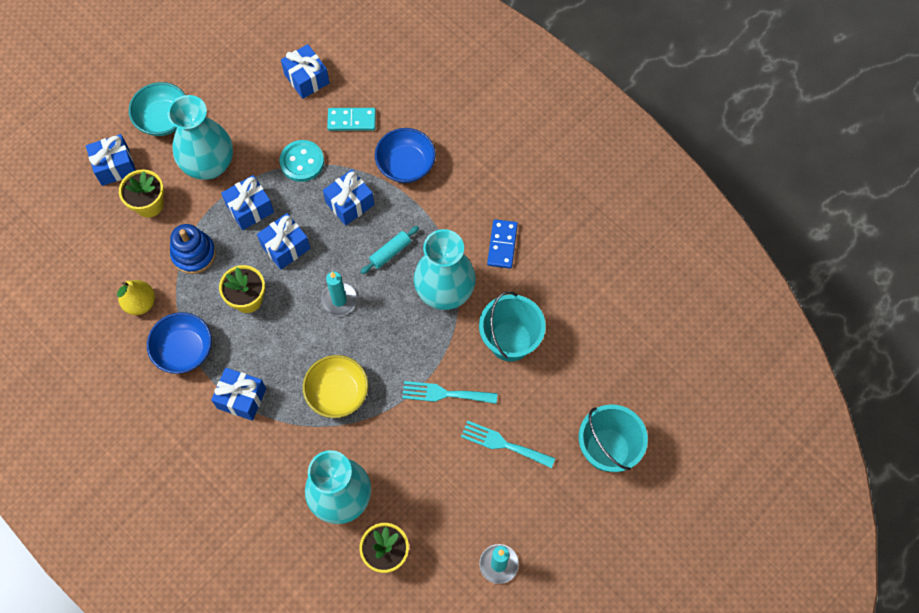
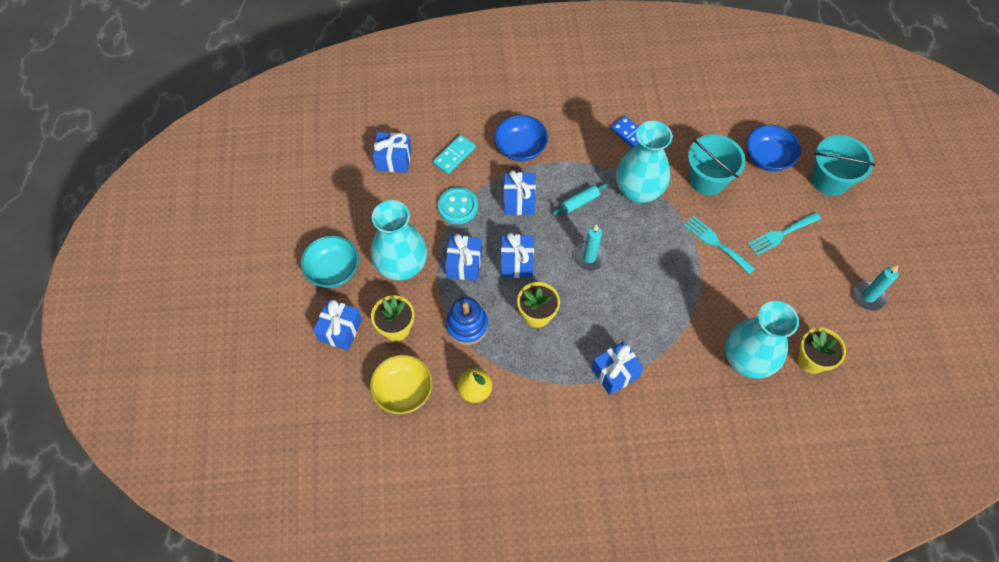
camera: 50 degrees left, 5 degrees down
blue bowl [147,312,212,374] -> blue bowl moved to [746,125,801,171]
yellow bowl [303,355,369,418] -> yellow bowl moved to [370,355,433,414]
turquoise rolling pin [361,226,419,274] -> turquoise rolling pin turned 60 degrees clockwise [552,183,608,215]
turquoise fork [402,381,497,404] -> turquoise fork turned 90 degrees clockwise [684,216,756,274]

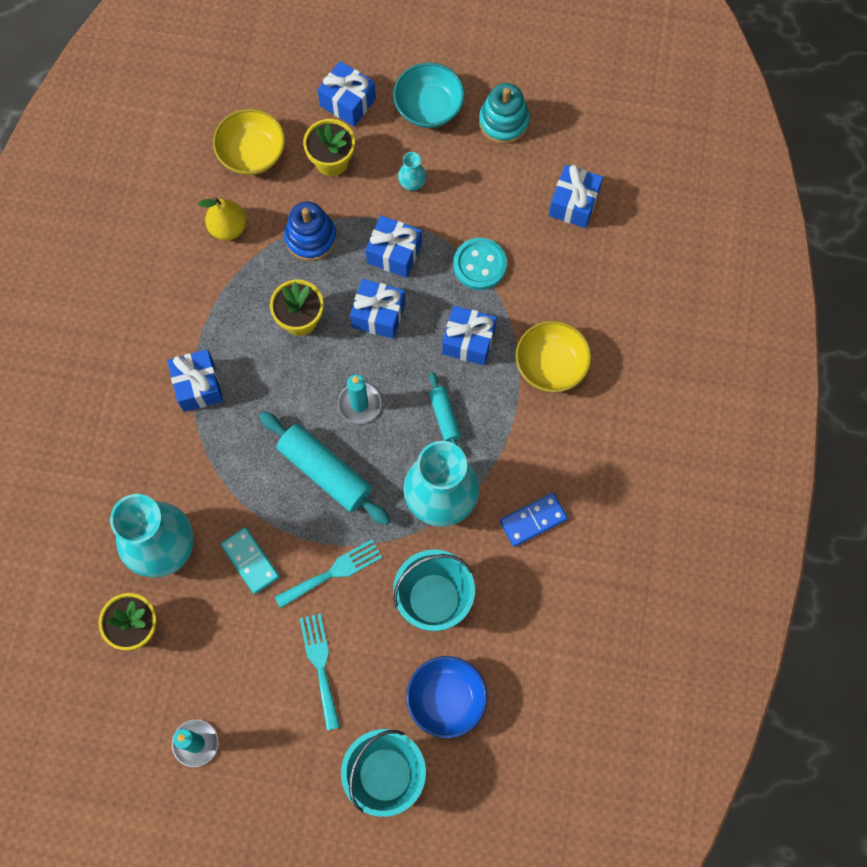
camera: 105 degrees right, 10 degrees up
turquoise vase [371,200,427,281] -> turquoise vase [398,152,426,191], size x0.41
turquoise domino [433,135,476,174] -> turquoise domino moved to [221,527,280,594]
blue bowl [494,115,548,161] -> yellow bowl [516,321,591,392]
none -> turquoise rolling pin [259,411,390,525]
none -> turquoise stacking toy [479,83,530,144]

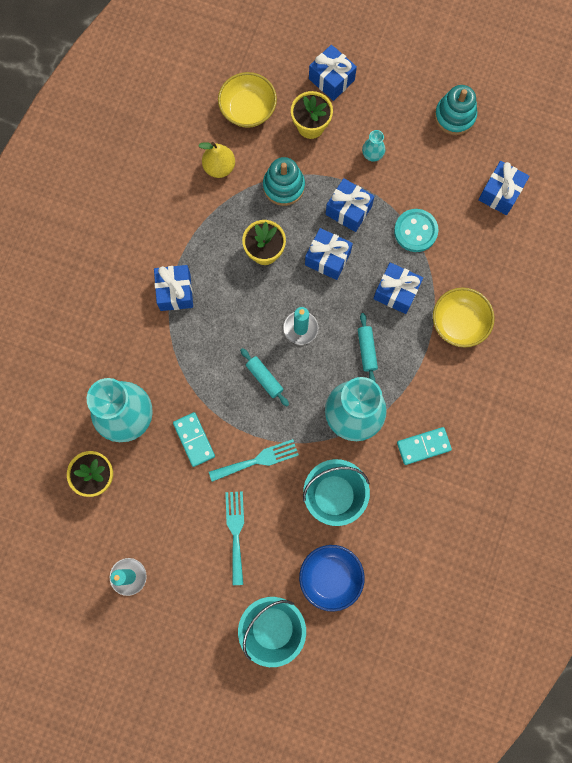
camera: 10 degrees right, 5 degrees up
turquoise rolling pin [259,411,390,525] -> turquoise rolling pin [240,348,289,407], size x0.54
blue stacking toy [284,202,337,261] -> turquoise stacking toy [263,157,305,206]
turquoise bowl [393,62,465,128] -> none
blue domino [500,493,568,547] -> turquoise domino [397,427,452,465]

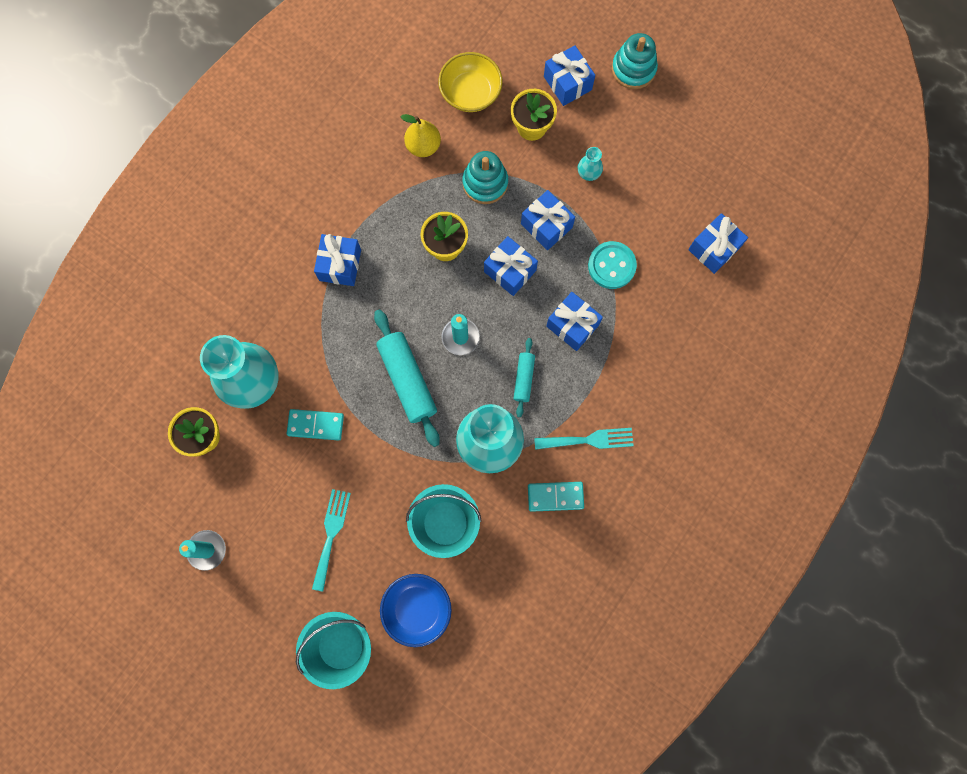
camera: 15 degrees right, 0 degrees up
turquoise domino [173,412,215,467] -> turquoise domino turned 75 degrees counterclockwise [287,409,344,441]
turquoise fork [209,439,299,482] -> turquoise fork moved to [534,428,634,450]
turquoise rolling pin [240,348,289,407] -> turquoise rolling pin [374,309,440,447], size x1.85
yellow bowl [433,288,495,347] -> none
turquoise stacking toy [435,85,477,135] -> turquoise stacking toy moved to [612,33,658,89]

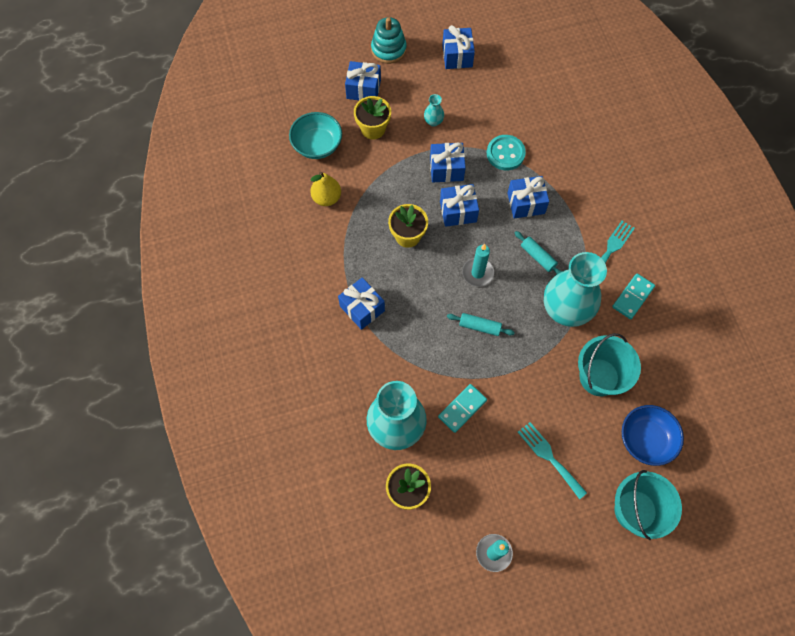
camera: 50 degrees left, 10 degrees down
turquoise rolling pin [374,309,440,447] -> turquoise rolling pin [447,313,515,336], size x0.54
yellow bowl [438,52,503,112] -> turquoise bowl [289,112,342,159]
turquoise stacking toy [462,151,508,204] -> none
blue gift [688,213,748,274] -> blue gift moved to [442,25,475,69]

